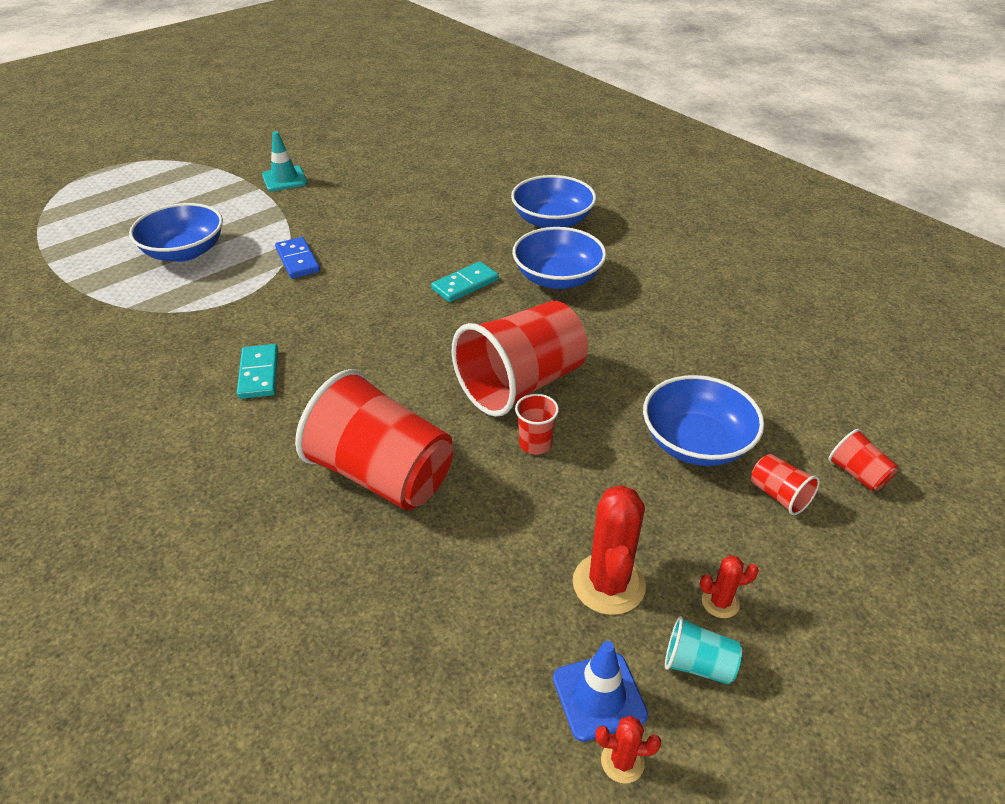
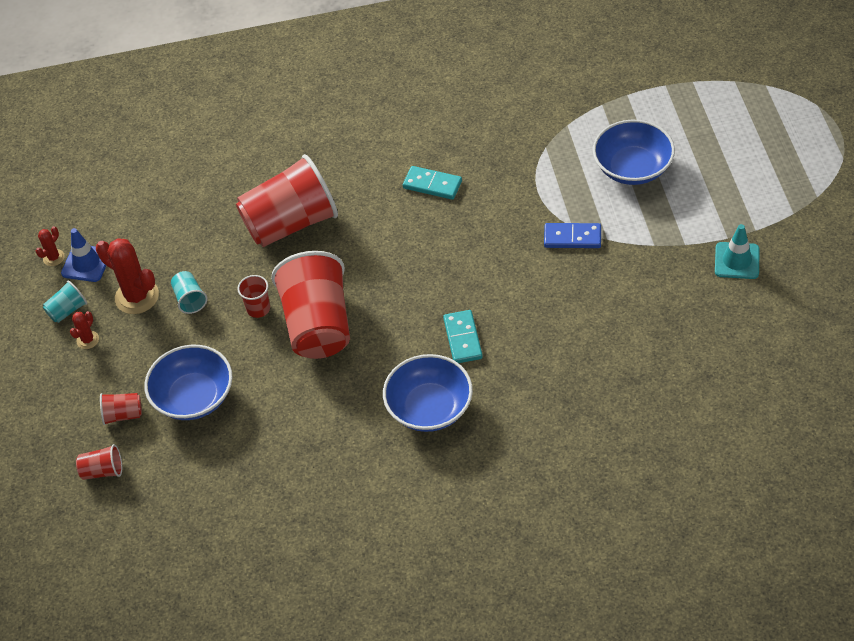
camera: 125 degrees right, 10 degrees up
blue bowl [511,175,596,228] -> none
none -> turquoise cup [171,271,207,314]

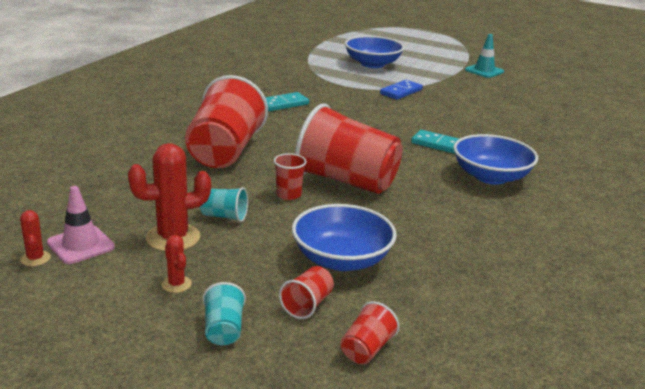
camera: 60 degrees left, 25 degrees down
turquoise cup [43,281,87,323] -> turquoise cup moved to [203,282,246,345]
blue traffic cone [61,228,106,282] -> pink traffic cone [47,186,115,264]

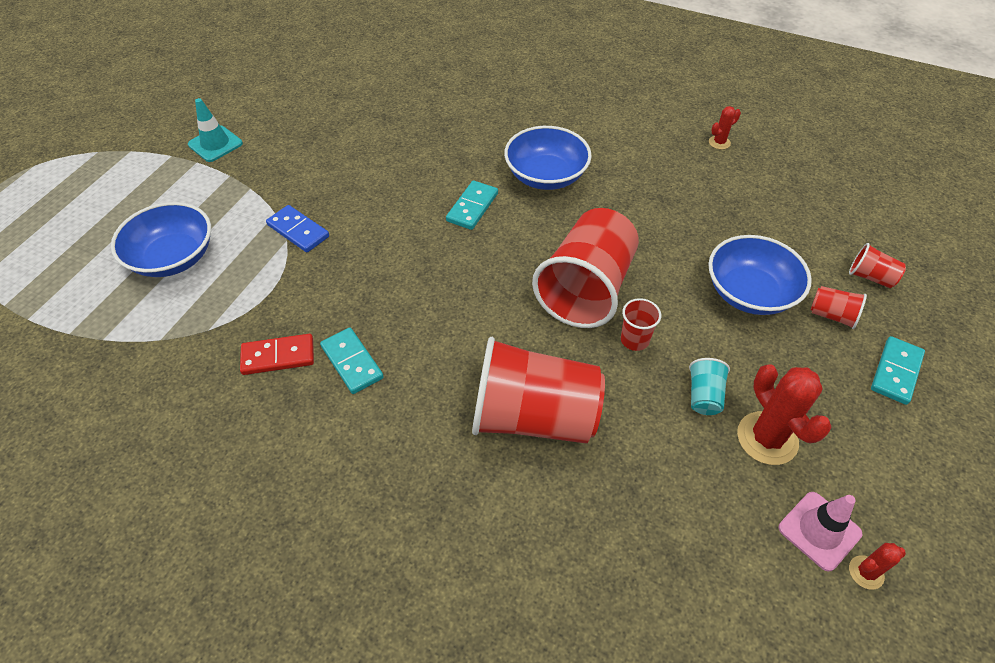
camera: 90 degrees left, 25 degrees up
red cactus [162,235,192,293] -> red cactus moved to [709,106,741,150]
turquoise cup [203,282,246,345] -> turquoise domino [871,336,925,405]
none -> red domino [240,334,314,375]

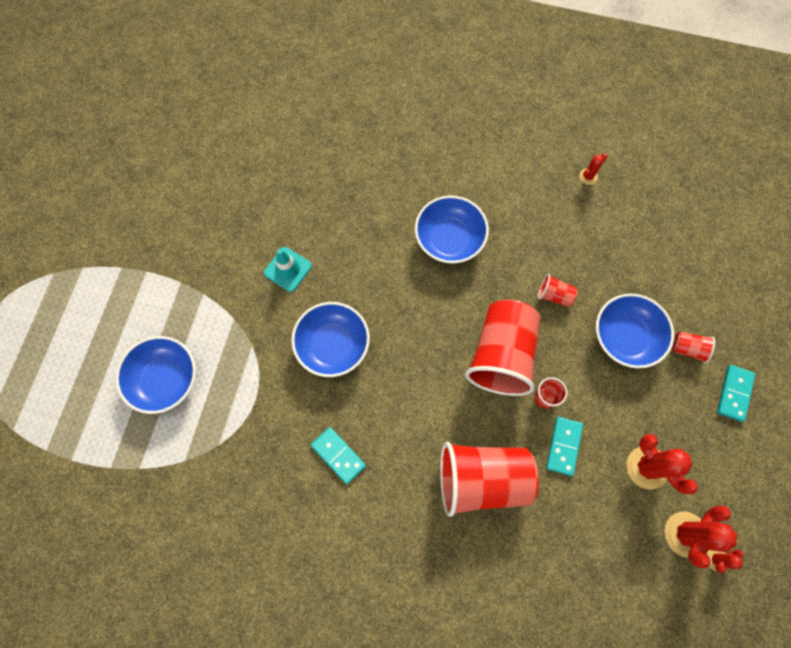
camera: 10 degrees left, 20 degrees up
turquoise traffic cone [188,98,243,162] -> turquoise traffic cone moved to [264,247,312,292]
red domino [240,334,314,375] -> none
blue domino [266,205,329,252] -> none
turquoise domino [446,180,498,230] -> turquoise domino moved to [546,417,583,476]
turquoise cup [689,358,730,415] -> none
pink traffic cone [779,492,862,572] -> red cactus [664,506,737,568]
red cup [849,243,906,288] -> red cup moved to [538,274,578,307]
none -> blue bowl [291,302,370,377]

